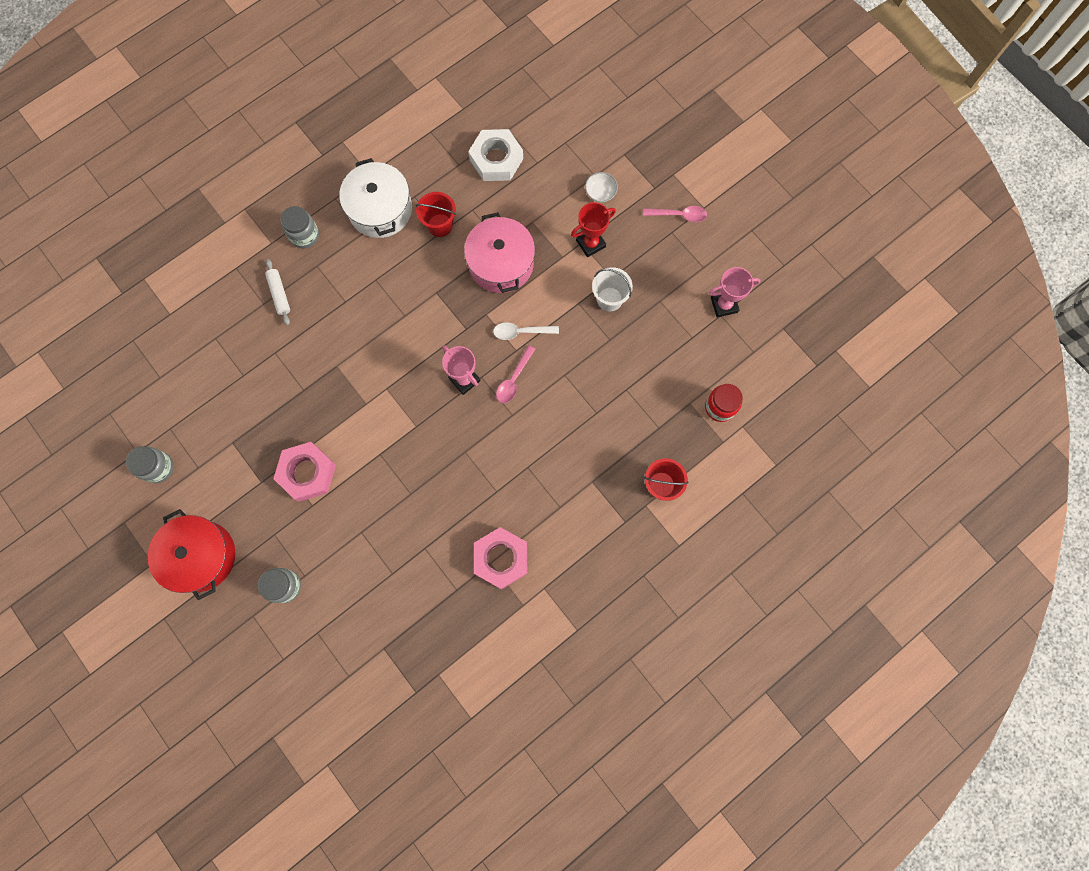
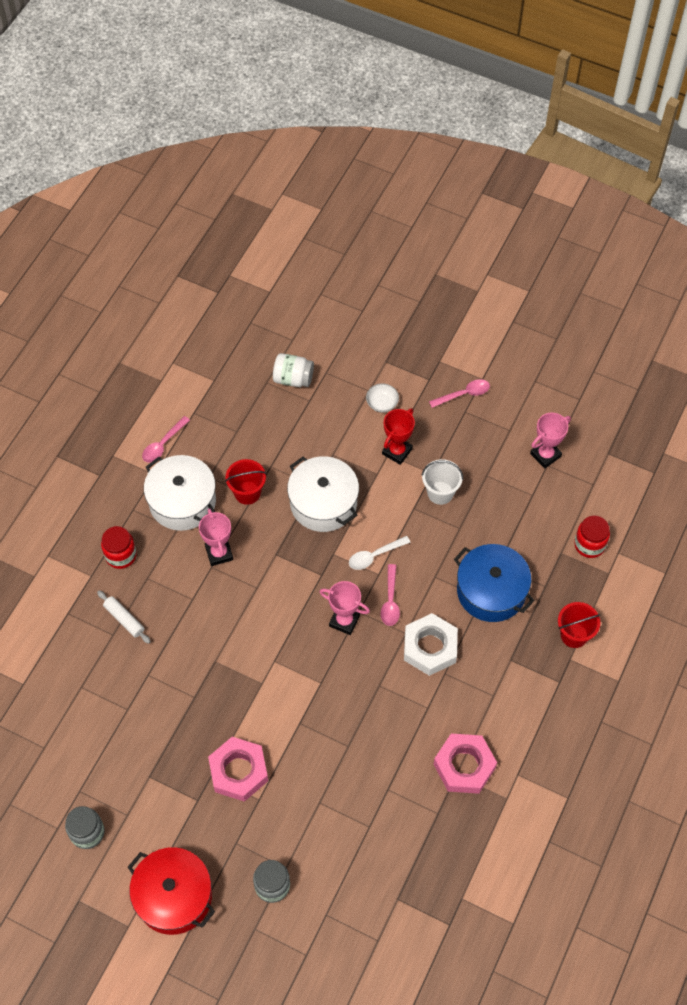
camera: 25 degrees left, 15 degrees down
grey jar [280,206,319,248] -> red jar [101,526,137,569]
pink pot [464,212,535,293] -> white pot [287,456,359,532]
white nut [468,129,523,181] -> white nut moved to [404,613,458,676]
none -> pink spoon [142,416,190,462]
none -> pink trophy [199,508,233,566]
none -> white jar [273,353,314,387]
none -> blue pot [454,544,535,622]

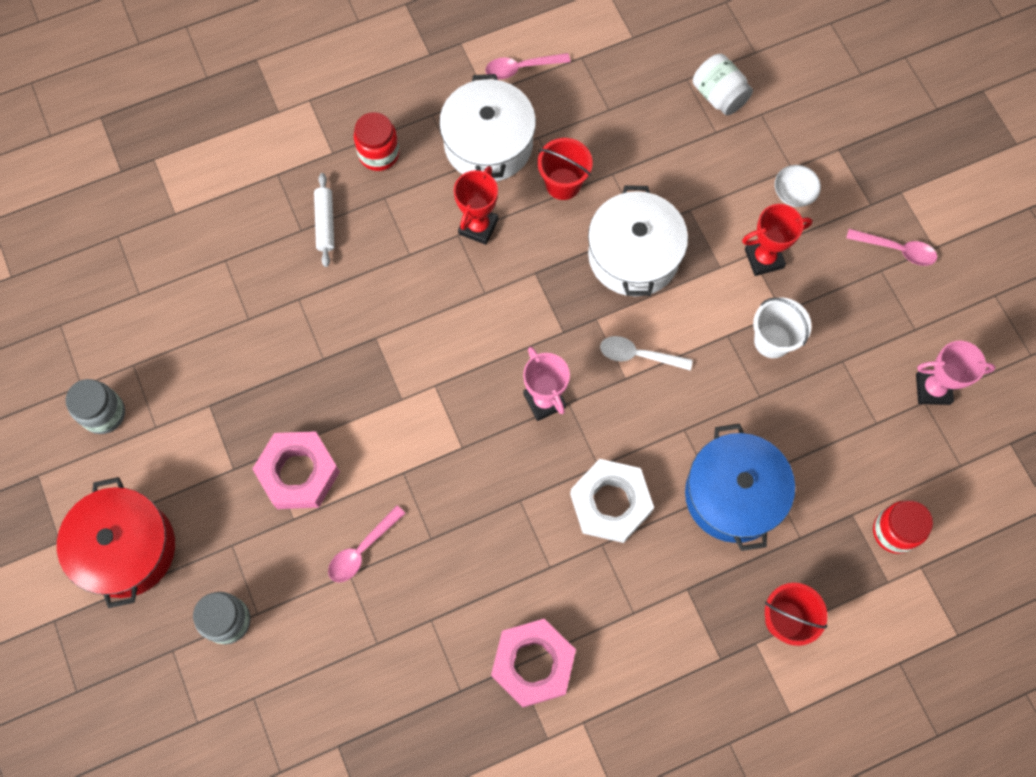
camera: 40 degrees right, 10 degrees up
pink trophy [199,508,233,566] -> red trophy [454,166,498,245]
pink spoon [380,564,400,626] -> pink spoon moved to [328,505,406,582]

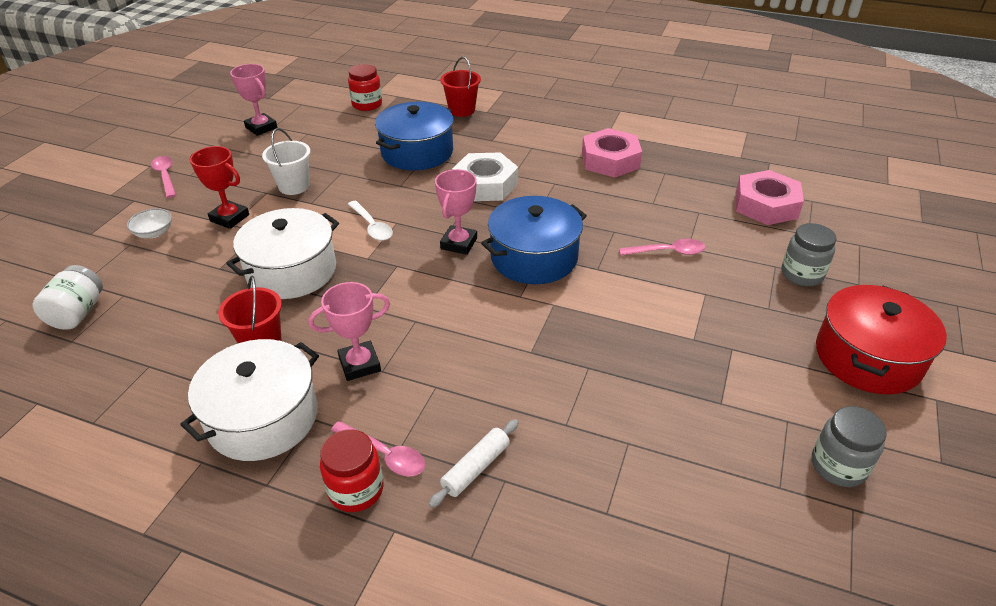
camera: 135 degrees left, 30 degrees down
pink nut [252,431,340,509] -> pink nut moved to [736,170,804,225]
red trophy [454,166,498,245] -> pink trophy [308,282,390,381]
pink spoon [485,53,570,79] -> pink spoon moved to [331,421,425,476]
none -> blue pot [481,196,587,284]

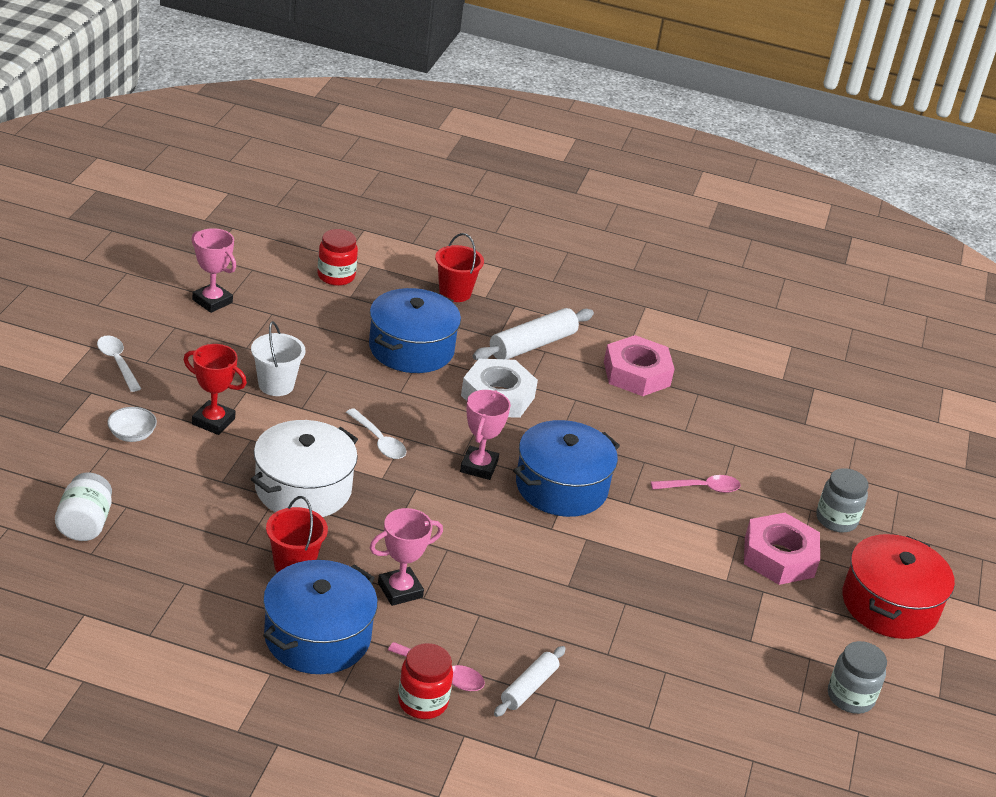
camera: 10 degrees left, 5 degrees down
pink spoon [151,156,176,198] -> white spoon [97,335,141,392]
white pot [180,339,319,461] -> blue pot [263,560,378,674]
pink nut [736,170,804,225] -> pink nut moved to [744,513,820,585]
none -> white rolling pin [473,308,594,360]

